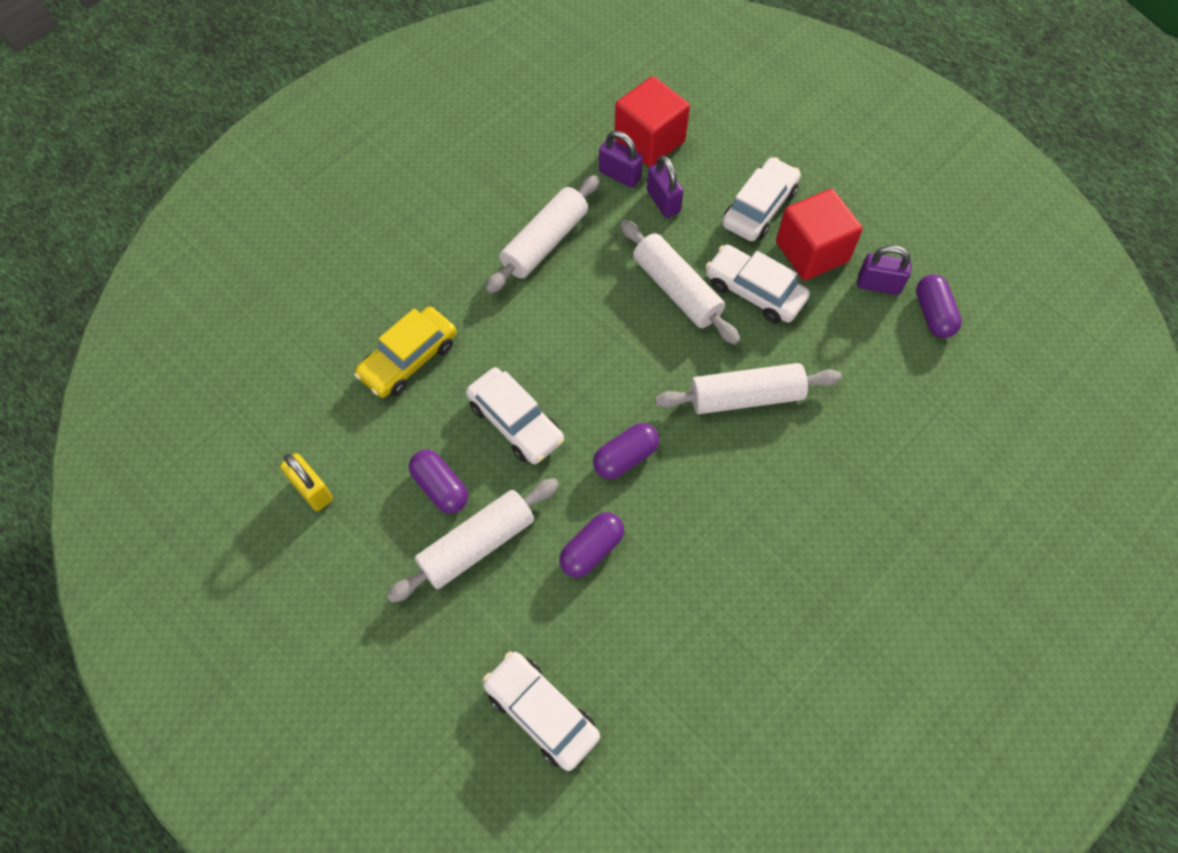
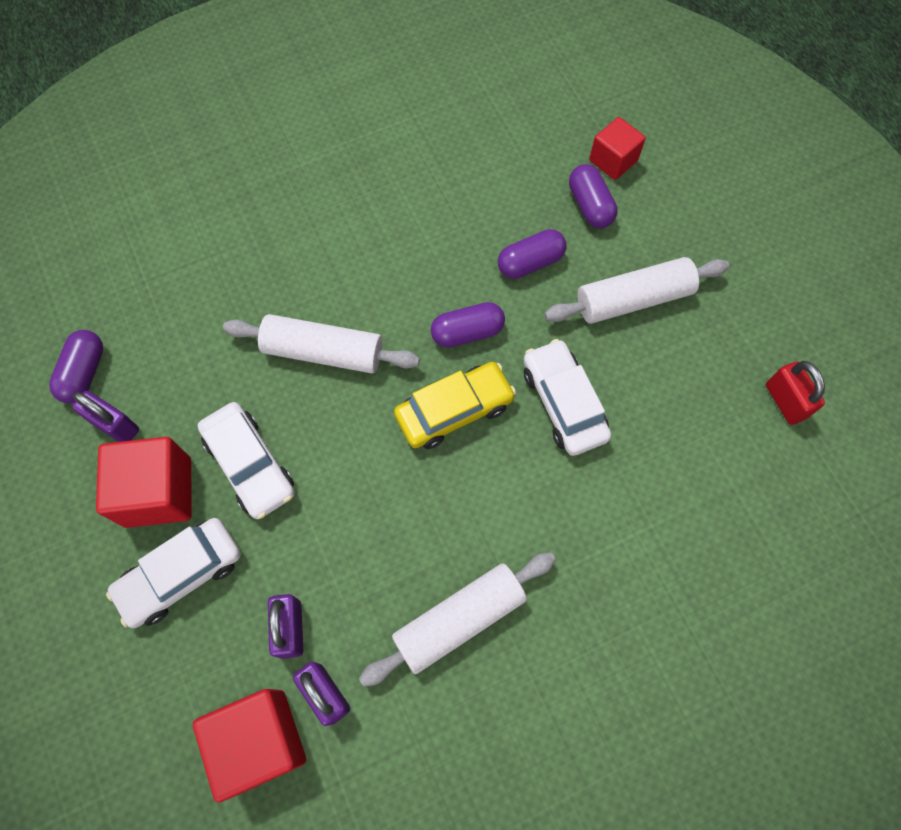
camera: 160 degrees left, 5 degrees up
yellow padlock [280,453,333,511] -> red padlock [766,361,825,425]
yellow car [354,306,457,398] -> yellow car moved to [394,362,516,449]
purple capsule [409,450,468,513] -> purple capsule moved to [569,164,618,228]
white car [483,651,600,771] -> red cube [589,117,646,180]
white rolling pin [621,220,740,345] -> none

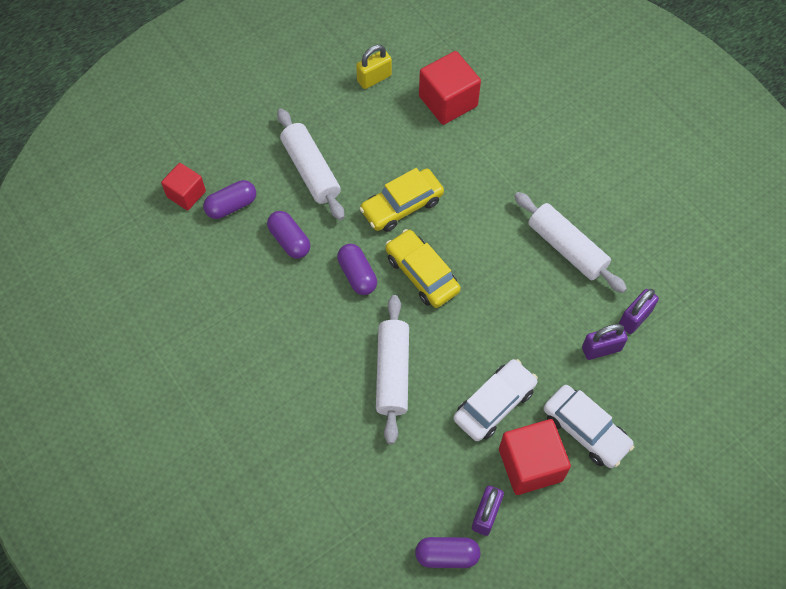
camera: 100 degrees left, 5 degrees down
red cube [193,689,306,802] -> red cube moved to [419,51,481,125]
white car [523,339,611,456] -> yellow car [359,168,444,232]
red padlock [766,361,825,425] -> yellow padlock [356,45,392,89]

